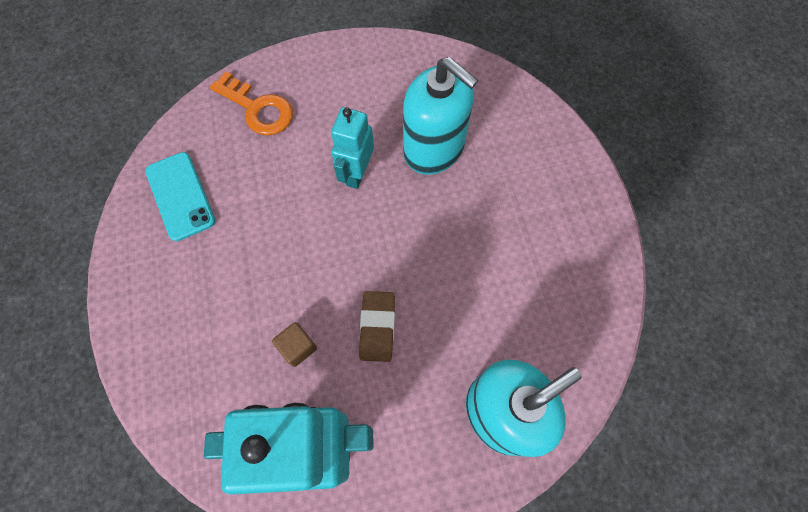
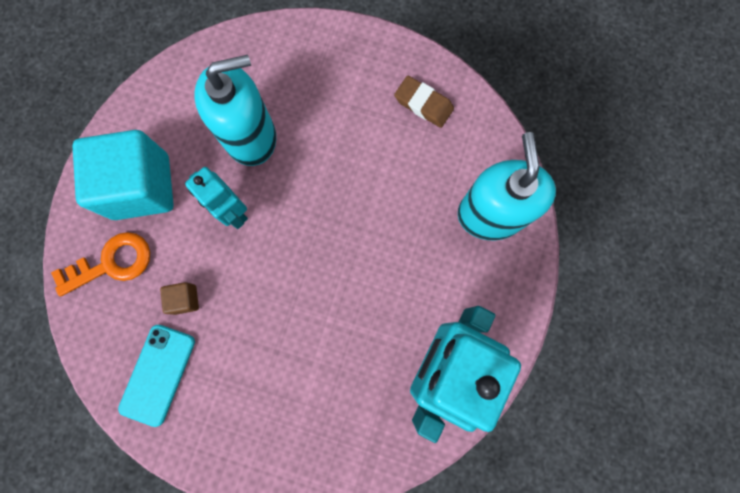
camera: 60 degrees left, 10 degrees up
turquoise phone [145,152,215,241] -> turquoise phone turned 75 degrees counterclockwise [118,325,195,427]
brown cube [272,322,317,367] -> brown cube moved to [160,282,199,315]
brown eraser [359,291,395,362] -> brown eraser moved to [394,76,454,128]
none -> turquoise cube [73,130,174,220]

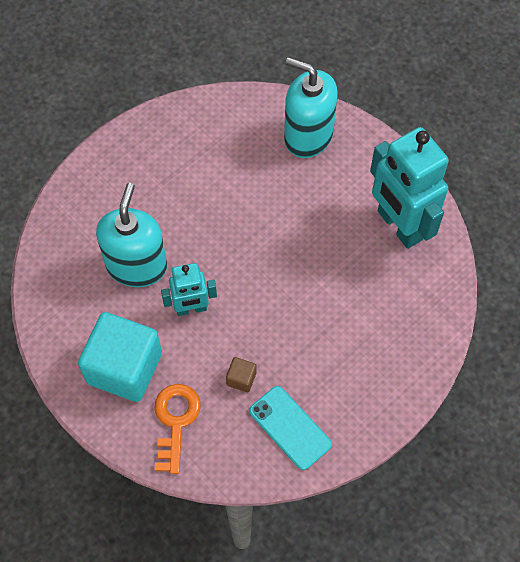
camera: 60 degrees left, 15 degrees down
brown eraser [394,76,454,128] -> none

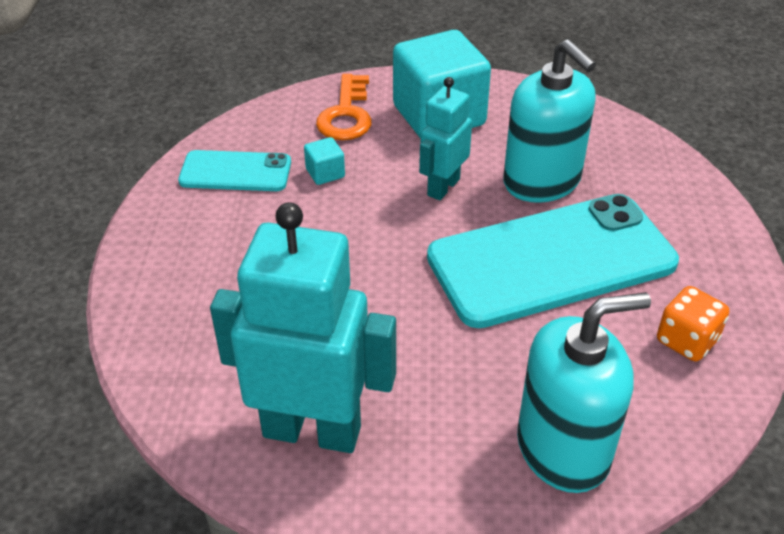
camera: 135 degrees right, 20 degrees down
orange key [154,384,201,474] -> orange key turned 45 degrees clockwise [316,74,372,140]
brown cube [226,357,256,392] -> turquoise cube [304,137,345,185]
none -> turquoise phone [427,194,679,328]
none -> orange dice [657,286,729,361]

